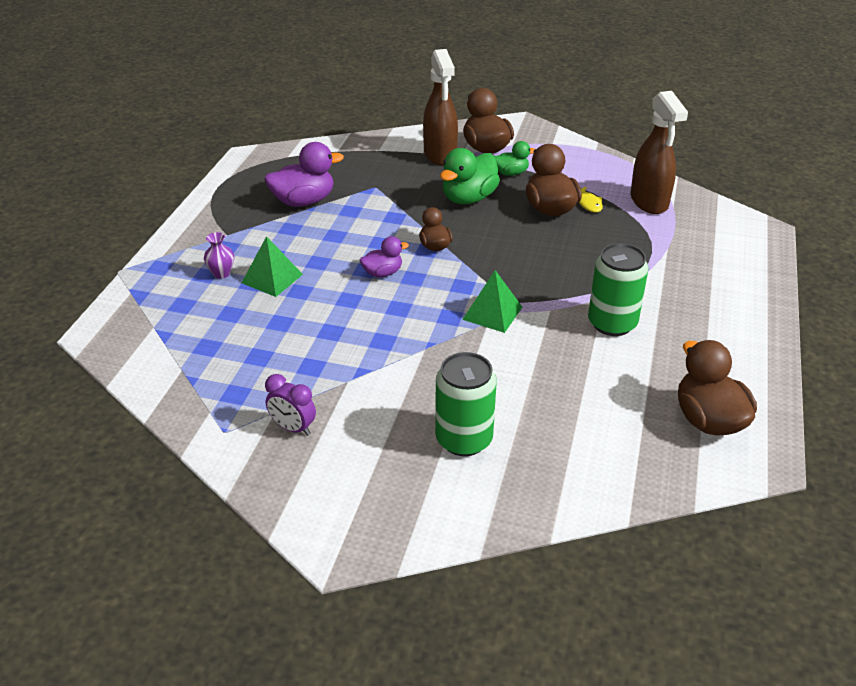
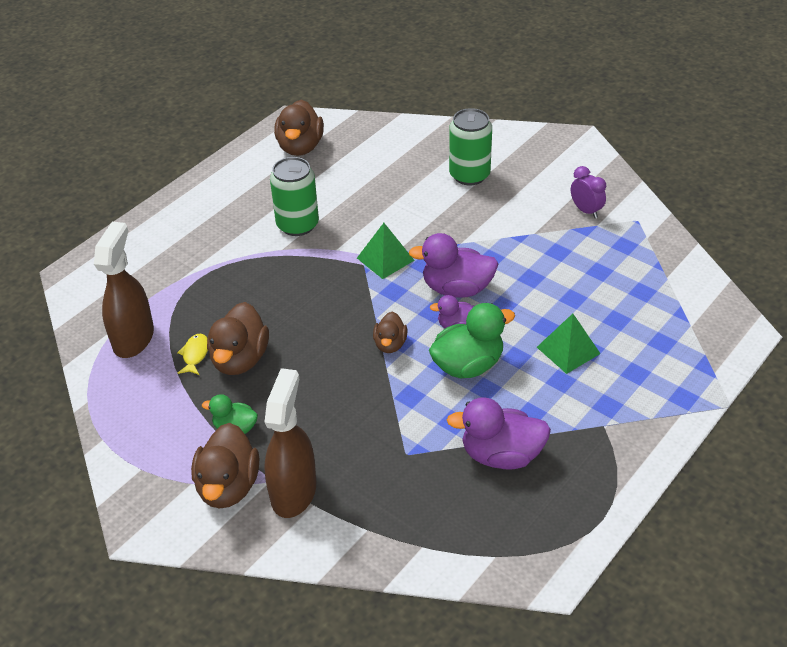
camera: 155 degrees left, 5 degrees up
purple vase [204,232,234,279] -> none
green duck [440,148,500,204] -> green duck moved to [429,303,515,378]
none -> purple duck [409,233,499,298]

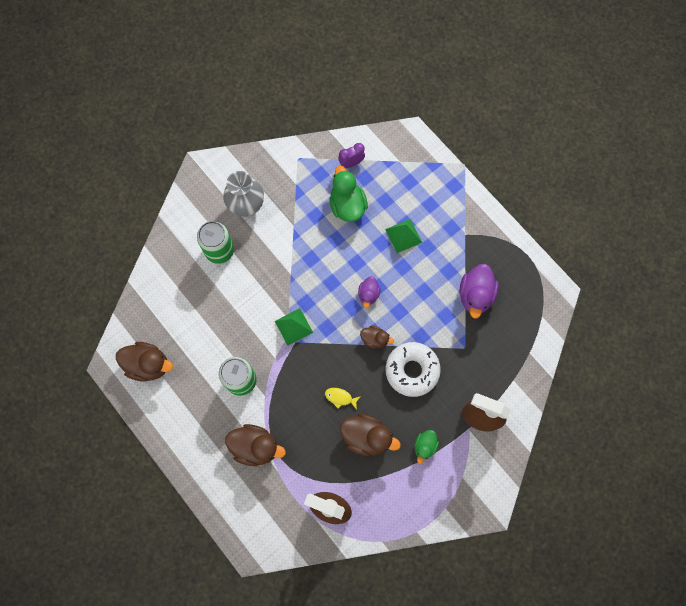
camera: 80 degrees left, 30 degrees up
yellow fish [177,334,208,375] -> yellow fish moved to [325,388,361,410]
brown duck [191,423,259,509] -> brown duck moved to [225,424,286,466]
purple duck [409,233,499,298] -> none
green duck [429,303,515,378] -> green duck moved to [329,166,368,222]
purple clock [571,166,606,218] -> purple clock moved to [338,143,365,168]
none -> grey vase [223,171,264,217]
none -> white donut [385,342,441,397]

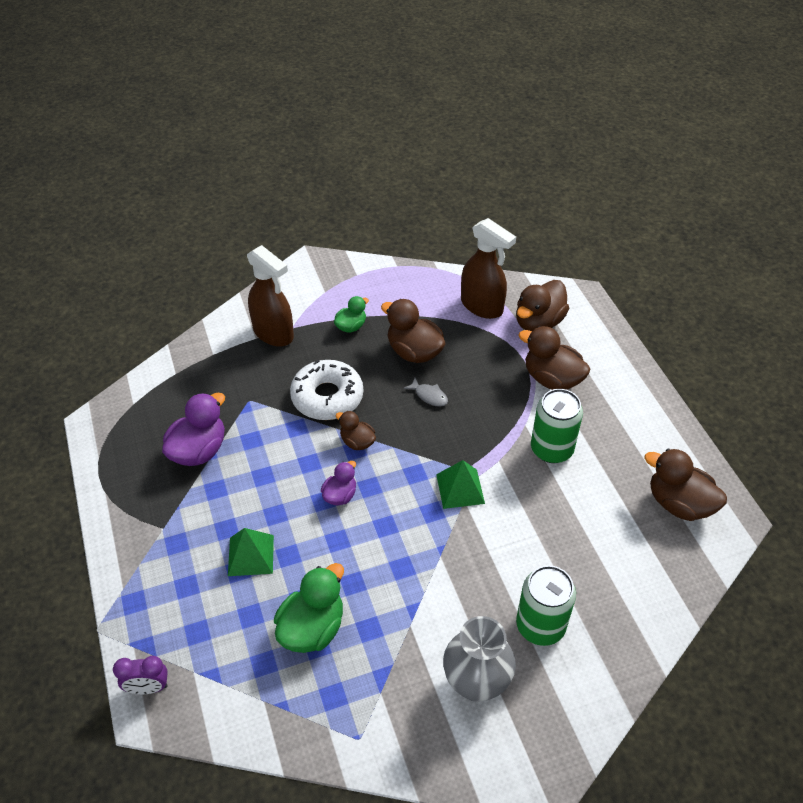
camera: 160 degrees left, 25 degrees down
yellow fish [325,388,361,410] -> grey fish [403,378,448,407]
green duck [329,166,368,222] -> green duck turned 150 degrees counterclockwise [274,563,344,653]
purple clock [338,143,365,168] -> purple clock moved to [113,656,168,694]
none -> brown duck [516,280,569,331]

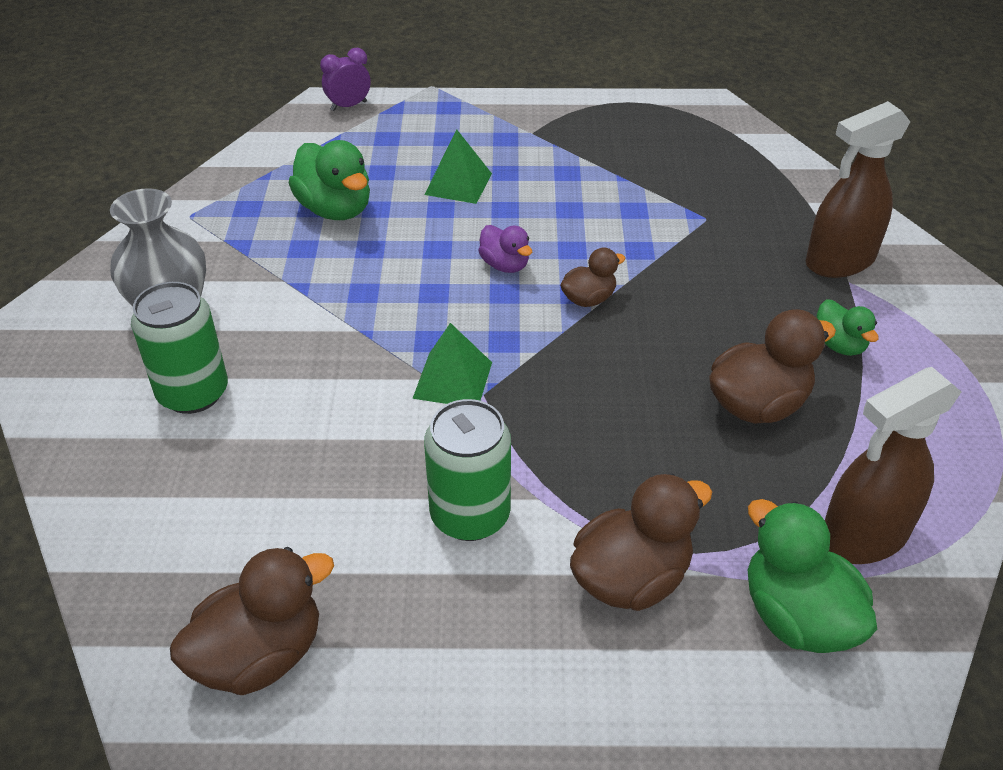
camera: 110 degrees right, 5 degrees down
purple clock [113,656,168,694] -> purple clock turned 45 degrees clockwise [320,48,371,111]
purple duck [162,393,225,466] -> none
white donut [290,360,363,420] -> none
grey fish [403,378,448,407] -> none
brown duck [516,280,569,331] -> green duck [748,499,877,653]

